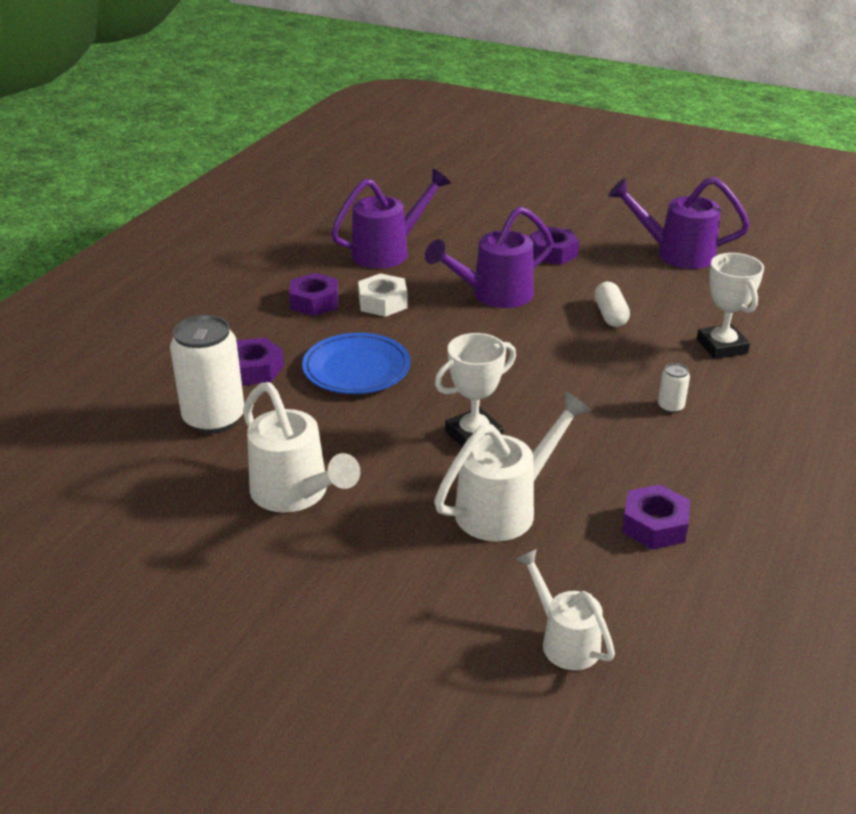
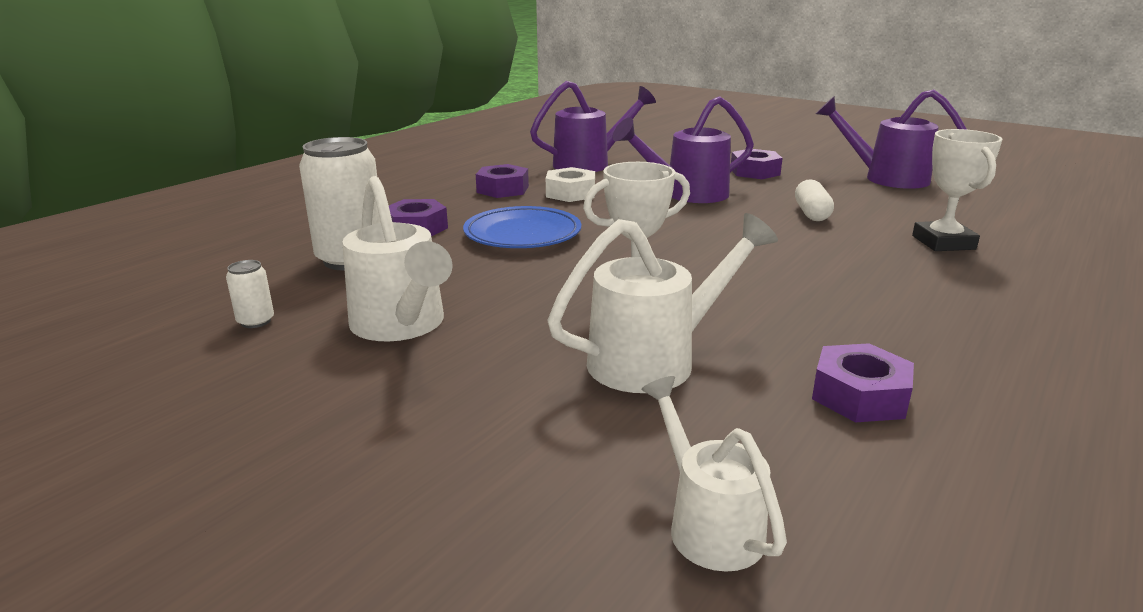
camera: 10 degrees right, 10 degrees down
white can [658,363,690,413] -> white can moved to [226,260,274,328]

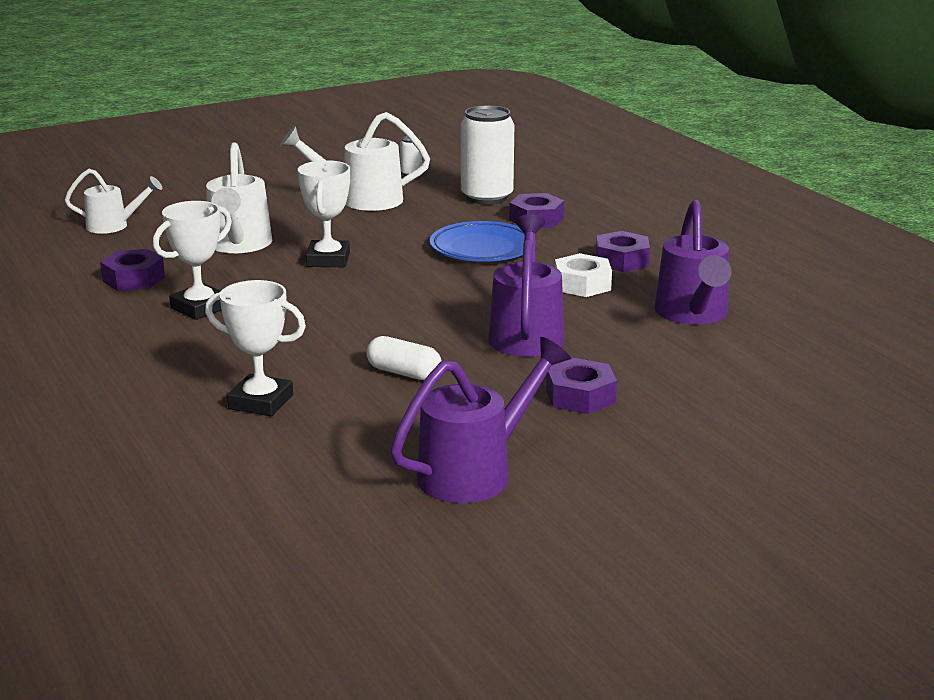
camera: 115 degrees right, 0 degrees up
none -> white trophy [153,201,232,320]

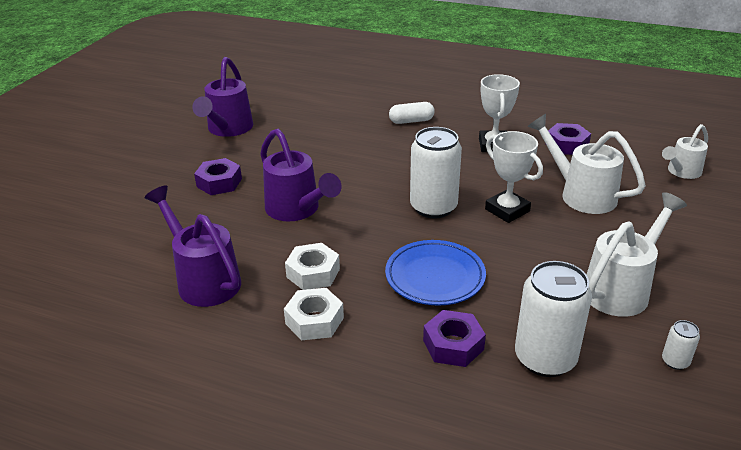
camera: 140 degrees right, 10 degrees up
white trophy [205,280,306,416] -> none
white capsule [366,336,442,380] -> white capsule moved to [389,102,435,124]
purple nut [596,231,650,272] -> white nut [284,288,344,340]
none -> white can [410,127,462,219]

